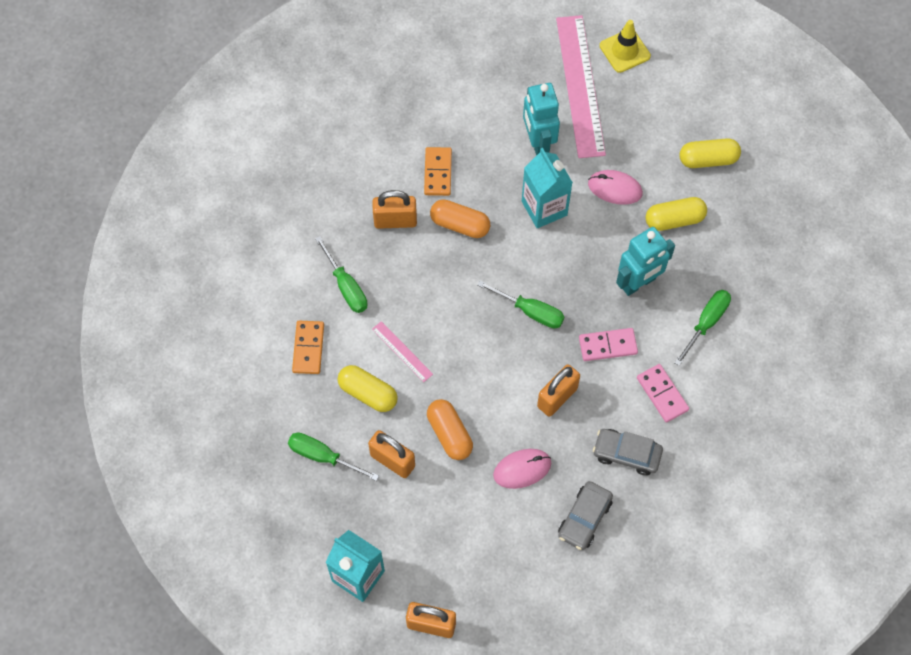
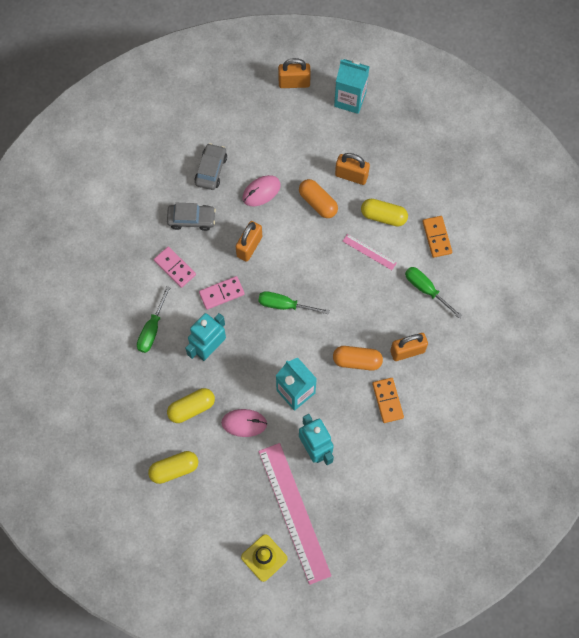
camera: 165 degrees right, 5 degrees up
green screwdriver [288,432,379,481] -> none

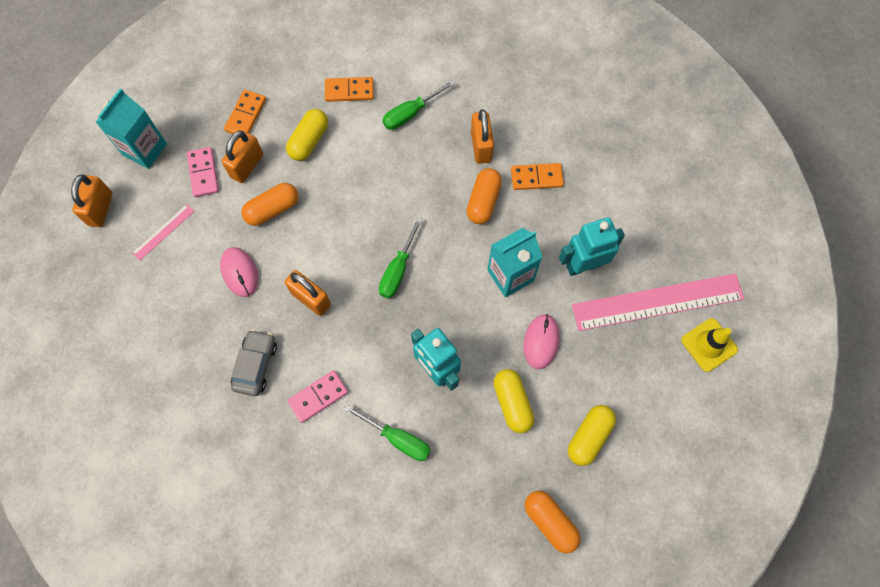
camera: 80 degrees left, 0 degrees up
yellow capsule [148,451,198,484] -> yellow capsule turned 45 degrees clockwise [568,405,616,466]
grey car [194,143,227,190] -> none
pink domino [199,276,245,310] -> pink domino moved to [187,147,219,197]
pink ruler [342,234,397,270] -> pink ruler moved to [132,204,195,261]
none -> orange domino [224,89,266,134]
none -> orange capsule [525,491,581,553]

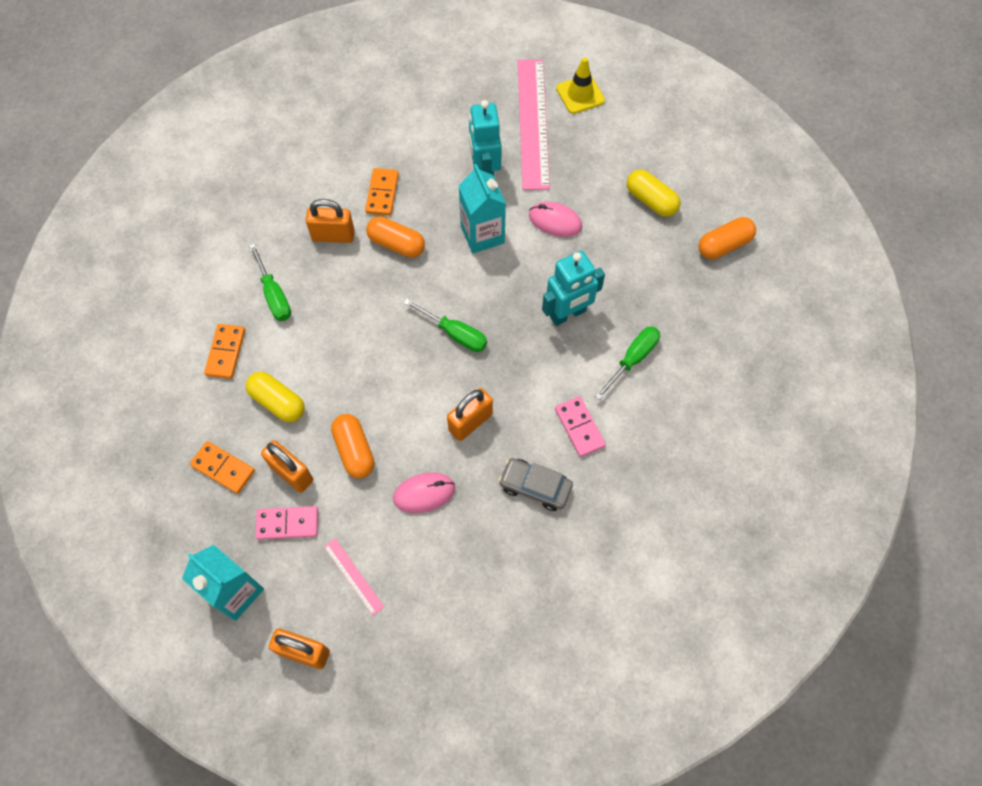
camera: 80 degrees left, 5 degrees down
yellow capsule [493,369,534,433] -> none

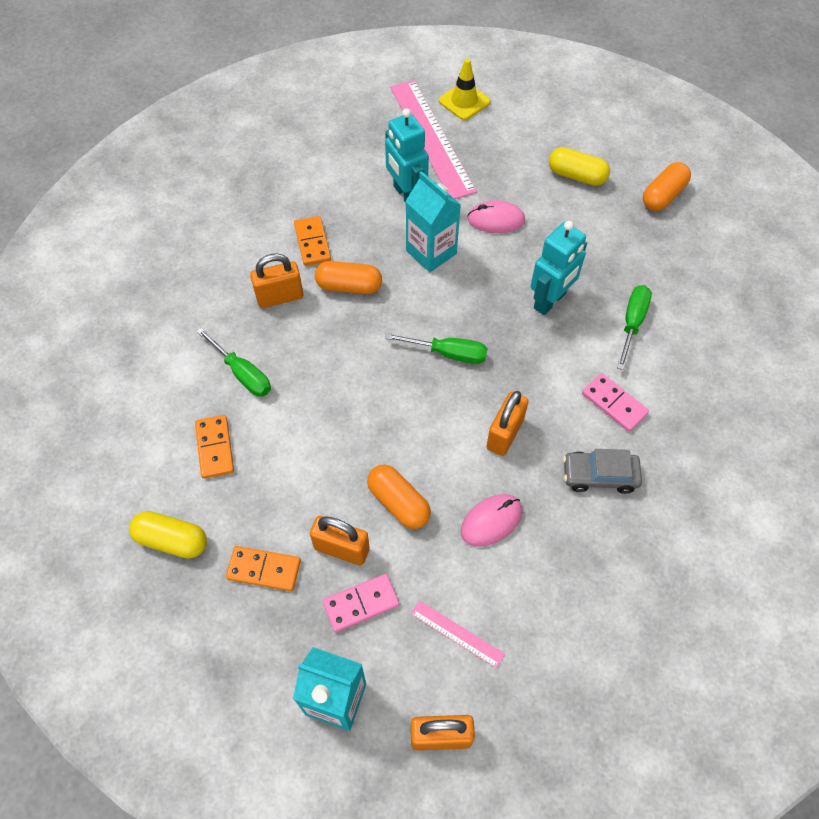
camera: 20 degrees left, 5 degrees down
yellow capsule [246,372,305,422] -> yellow capsule moved to [129,511,207,559]

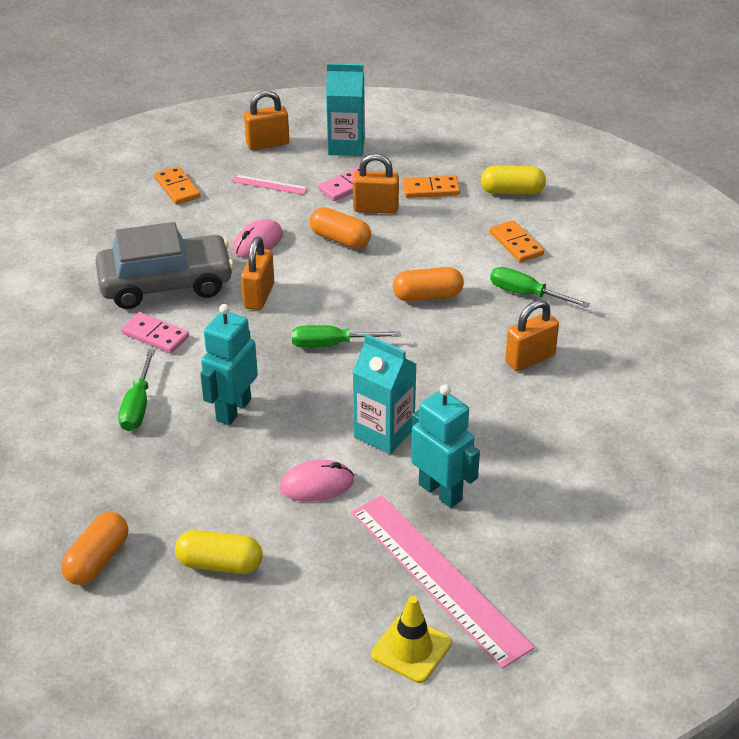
camera: 165 degrees right, 20 degrees down
orange domino [294,216,331,266] -> orange domino moved to [155,166,201,205]
orange capsule [315,261,382,294] -> orange capsule moved to [393,267,464,302]
grey car [563,449,642,494] -> grey car [96,222,234,309], size x1.88

